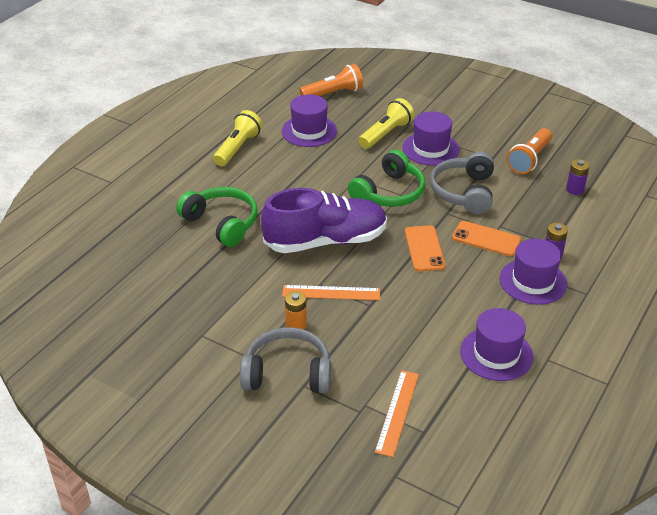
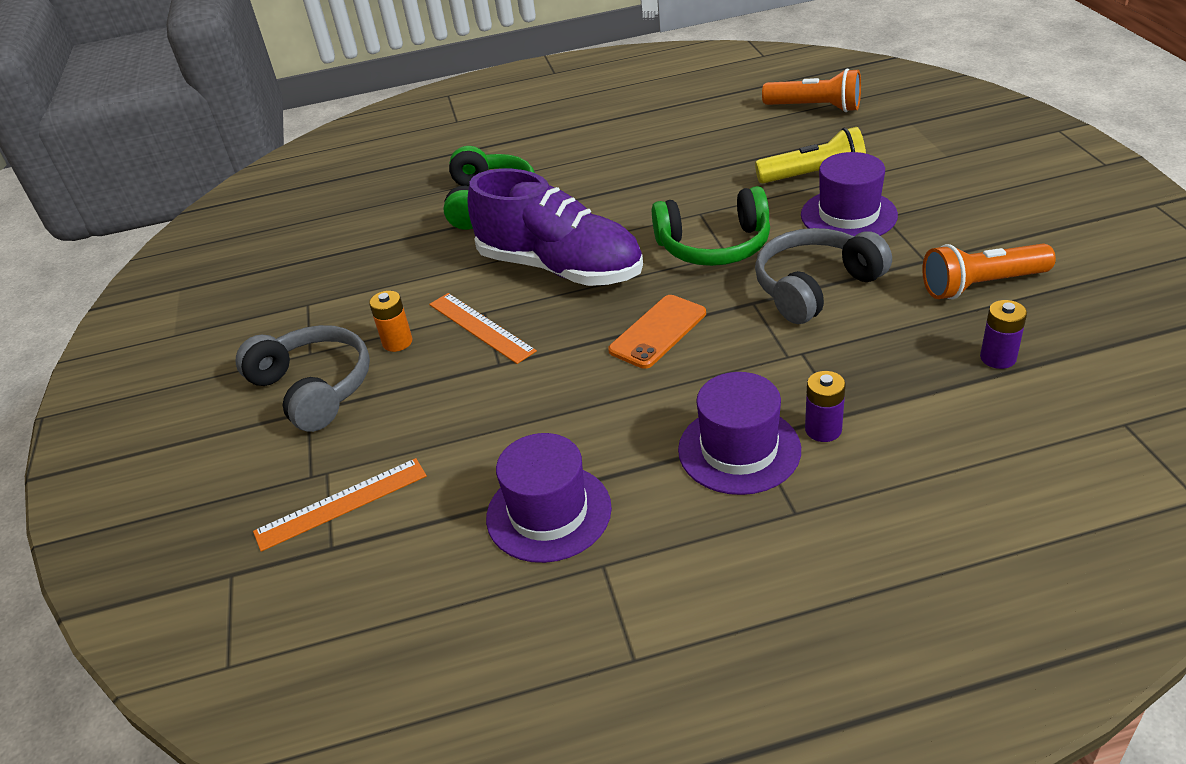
camera: 50 degrees right, 0 degrees up
yellow flashlight [213,110,263,166] -> none
purple hat [282,94,337,147] -> none
orange phone [452,221,521,256] -> none

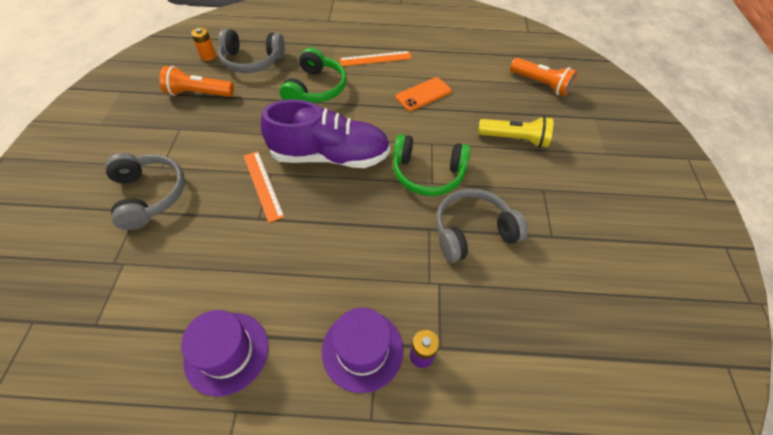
camera: 10 degrees right, 15 degrees up
orange ruler [253,458,427,552] -> orange ruler moved to [339,51,412,66]
orange battery [369,291,412,352] -> orange battery moved to [191,28,216,61]
purple shoe [467,169,643,286] -> purple shoe turned 45 degrees counterclockwise [261,99,390,168]
orange phone [608,295,706,369] -> orange phone moved to [396,77,452,111]
purple hat [801,152,898,236] -> none
orange flashlight [922,244,1056,299] -> orange flashlight moved to [160,66,234,97]
purple battery [980,300,1027,369] -> none
none -> grey headphones [218,29,285,73]

